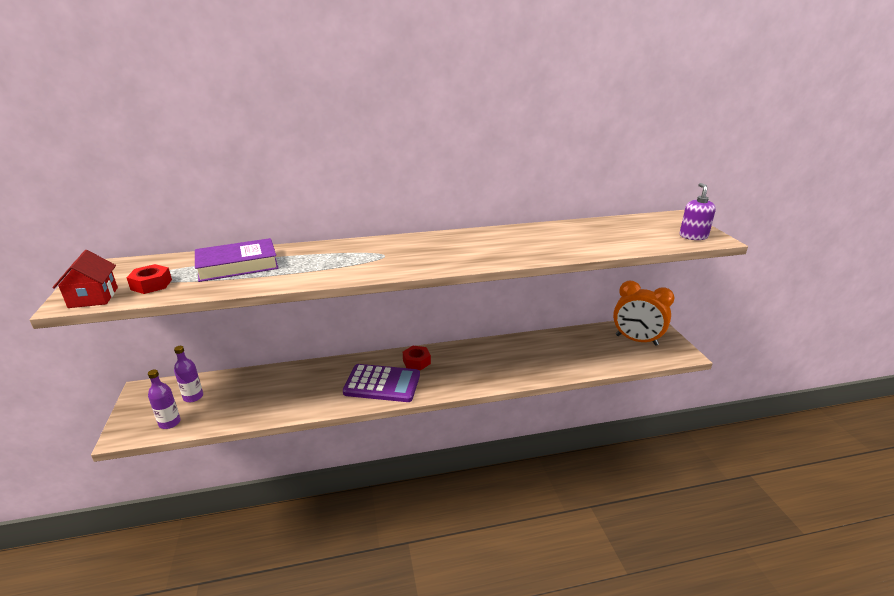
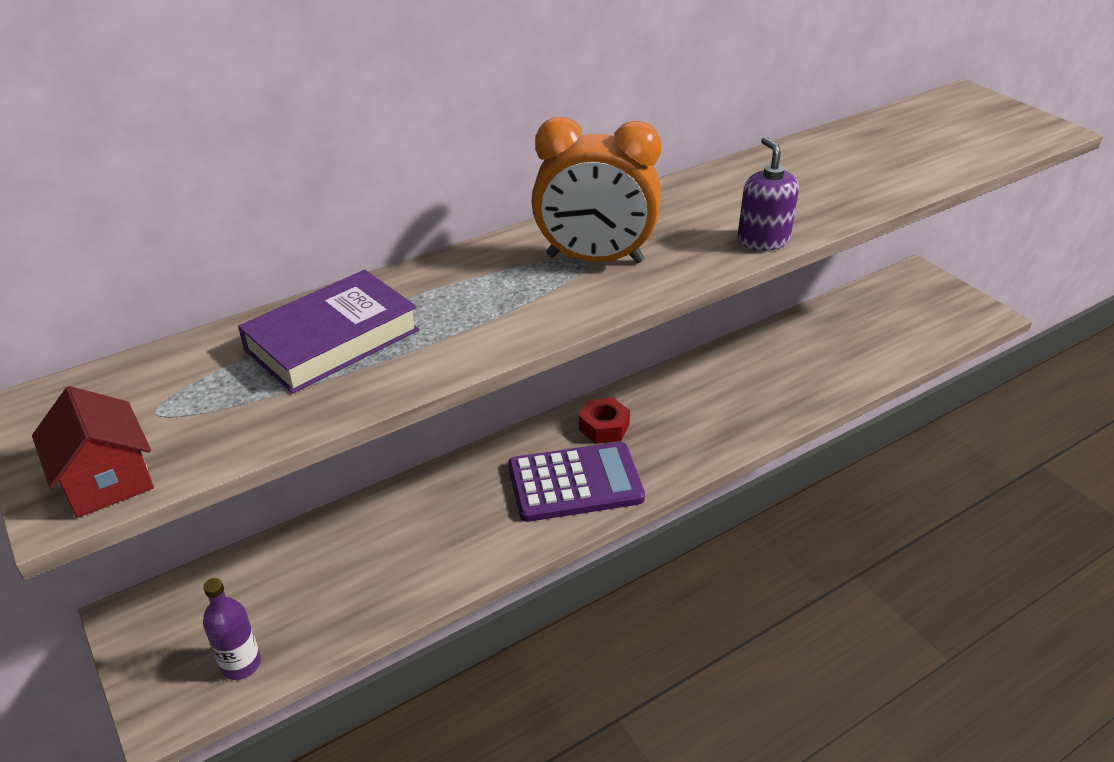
camera: 20 degrees left, 10 degrees up
red nut [126,264,172,294] -> none
purple bottle [174,346,203,402] -> none
orange clock [613,281,674,346] -> orange clock moved to [532,117,661,263]
purple soap dispenser [680,183,716,240] -> purple soap dispenser moved to [737,137,799,251]

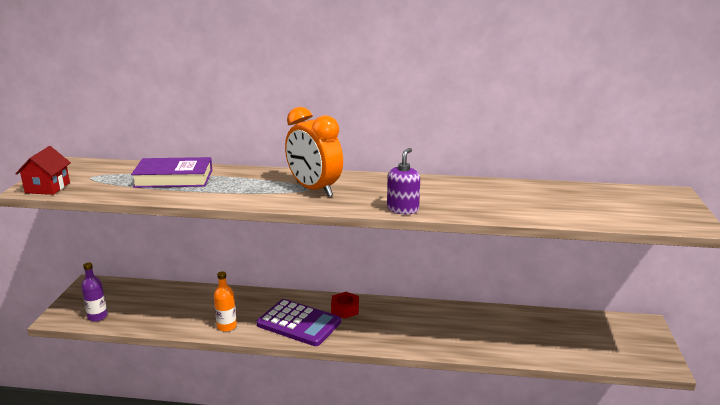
camera: 40 degrees right, 15 degrees down
none -> orange bottle [214,271,237,332]

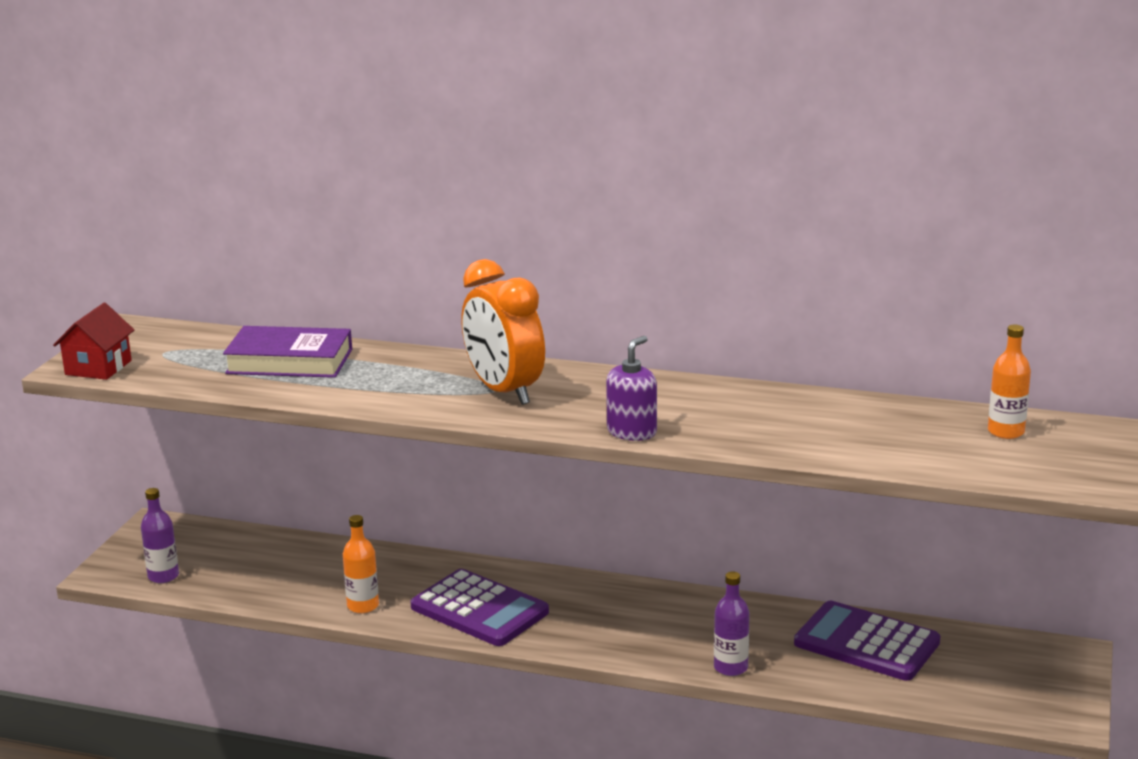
camera: 10 degrees right, 0 degrees up
red nut [331,292,359,319] -> none
none -> purple bottle [714,572,750,676]
none -> purple calculator [794,601,940,681]
none -> orange bottle [988,325,1031,439]

